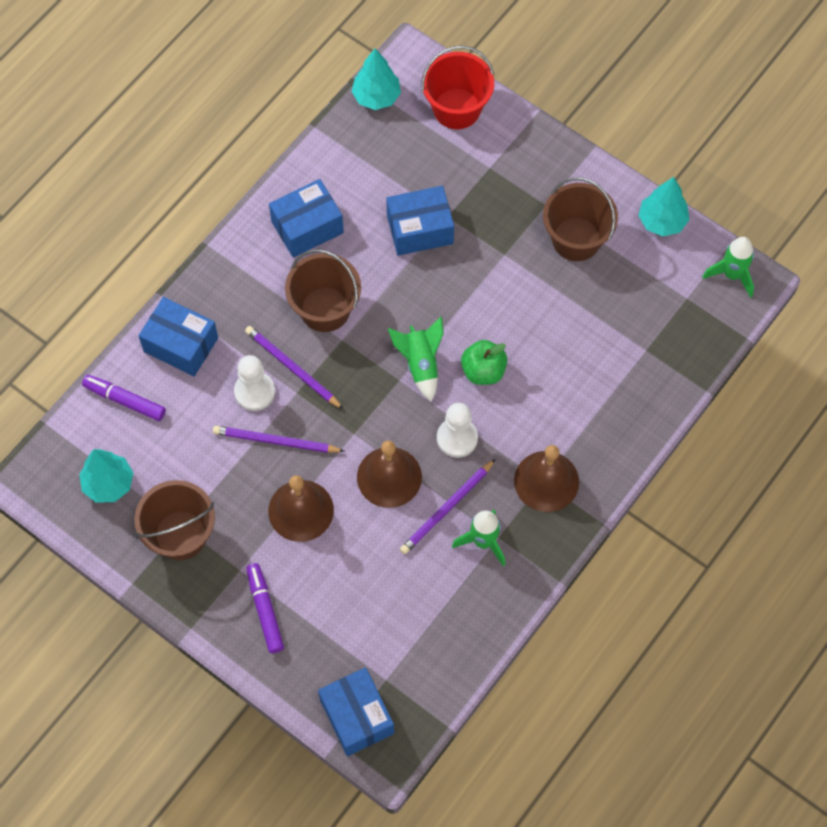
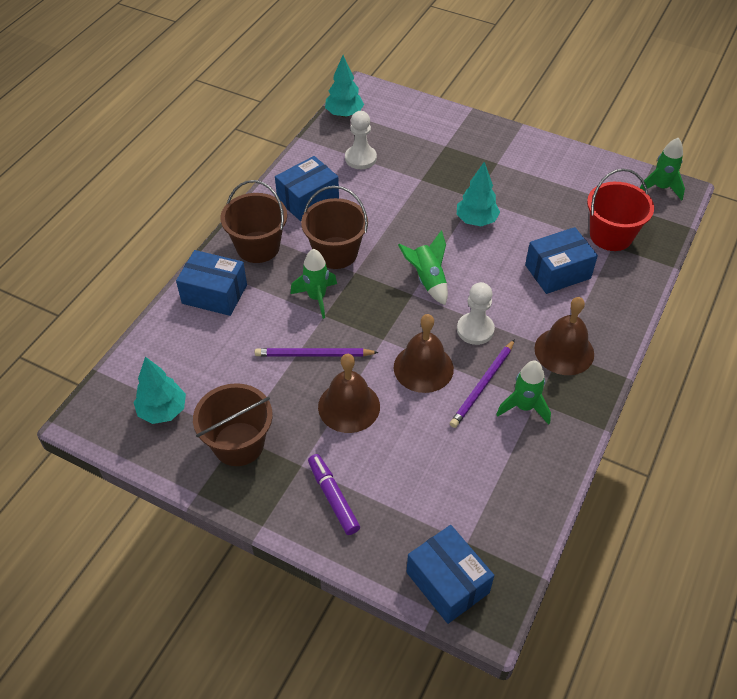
camera: 10 degrees left, 15 degrees down
purple marker [82,375,166,421] -> none
white pawn [234,355,275,411] -> white pawn moved to [345,111,377,169]
purple pencil [245,326,343,409] -> green rocket [290,249,337,319]
blue box [386,186,454,256] -> blue box moved to [525,227,598,294]
red bucket [421,46,494,129] -> red bucket moved to [587,169,654,251]
green apple [461,340,507,385] -> none
brown bucket [543,177,618,261] -> brown bucket moved to [220,180,287,263]
turquoise tree [638,177,690,237] -> turquoise tree moved to [457,162,500,226]

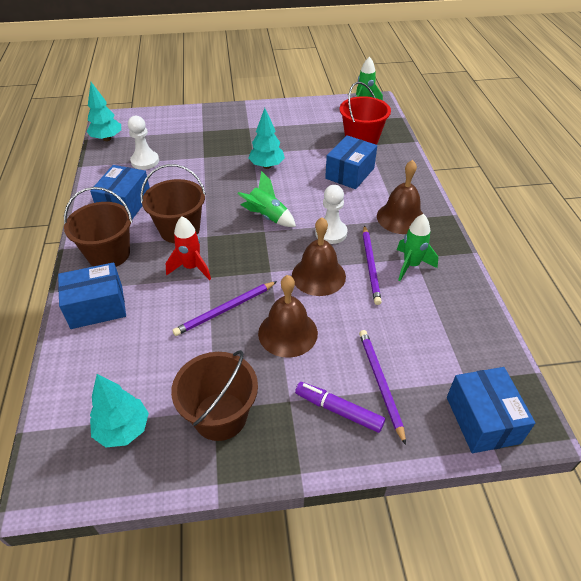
camera: 35 degrees left, 5 degrees down
green rocket [290,249,337,319] -> red rocket [166,216,211,280]
blue box [407,525,494,624] -> blue box turned 60 degrees clockwise [447,367,535,453]
none -> purple pencil [359,330,406,445]

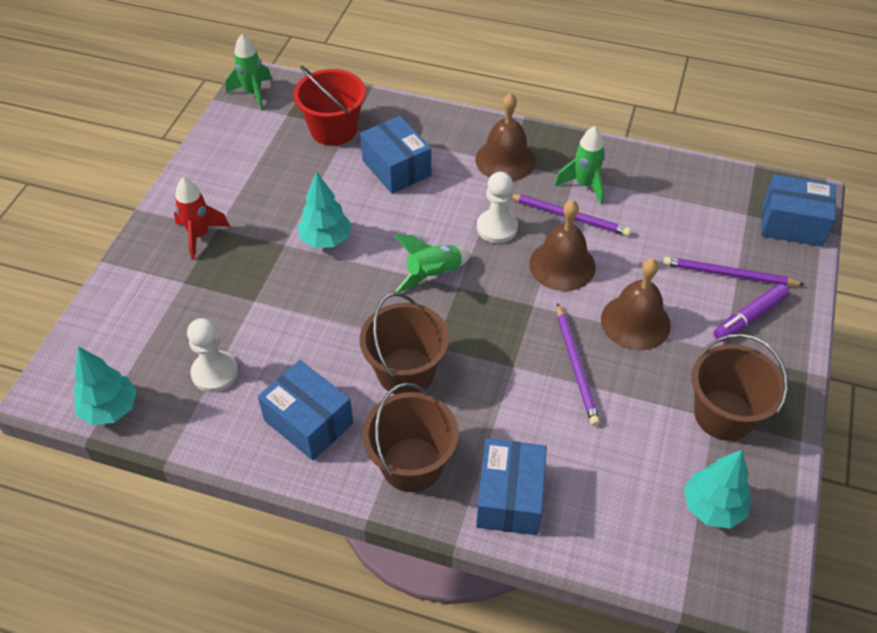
camera: 65 degrees left, 5 degrees up
red rocket [166,216,211,280] -> red rocket moved to [174,178,230,260]

